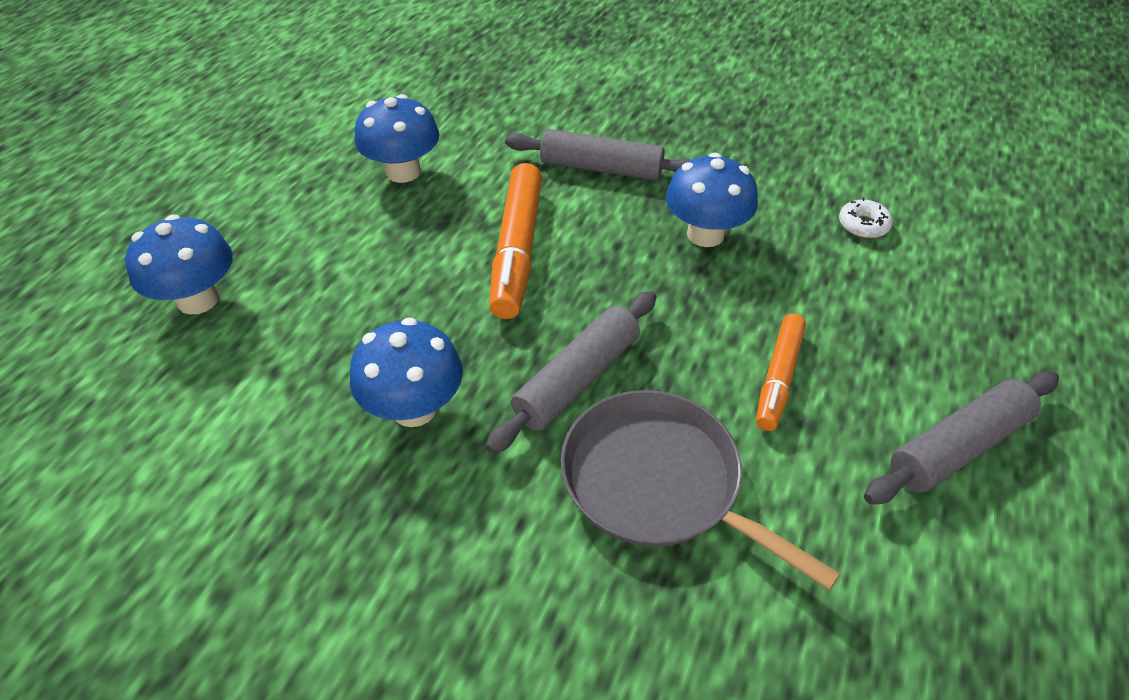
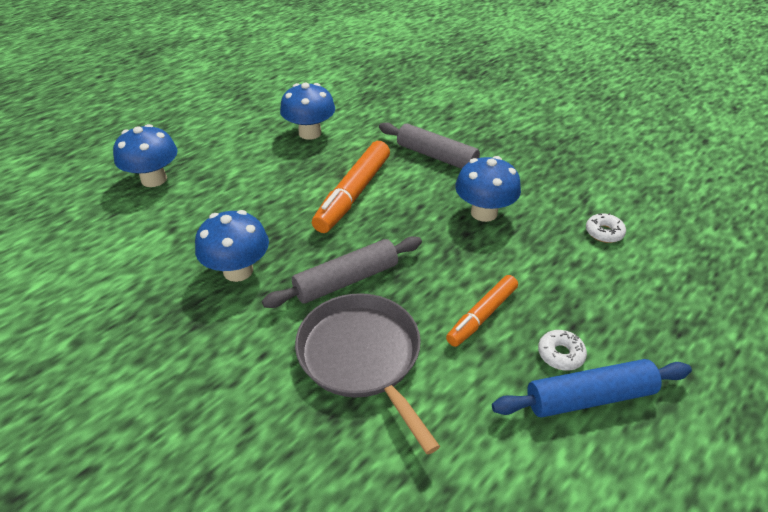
camera: 20 degrees right, 5 degrees down
grey rolling pin [864,371,1059,504] -> blue rolling pin [492,359,692,418]
none -> white donut [538,330,587,371]

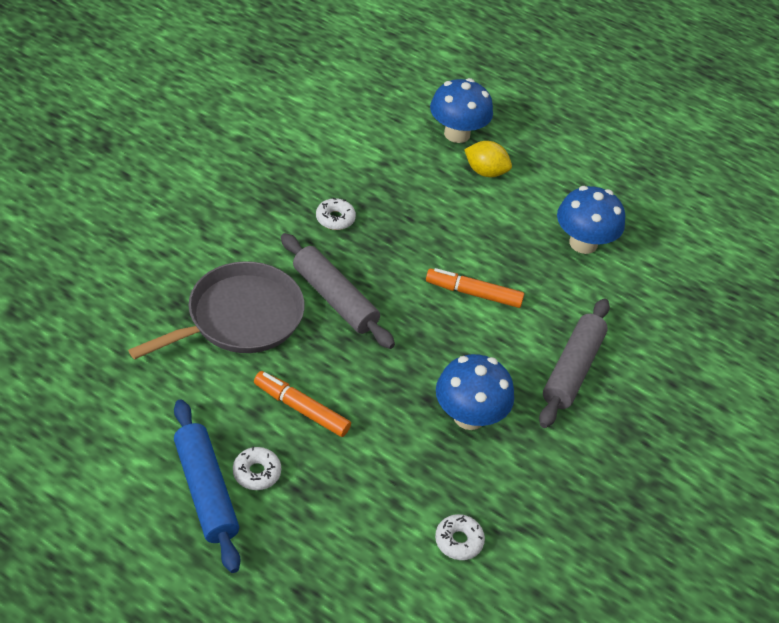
camera: 75 degrees right, 5 degrees up
blue mushroom [195,210,269,282] -> white donut [316,198,356,230]
orange marker [312,141,390,233] -> orange marker [426,268,524,308], size x0.62
none -> yellow lemon [464,141,512,177]

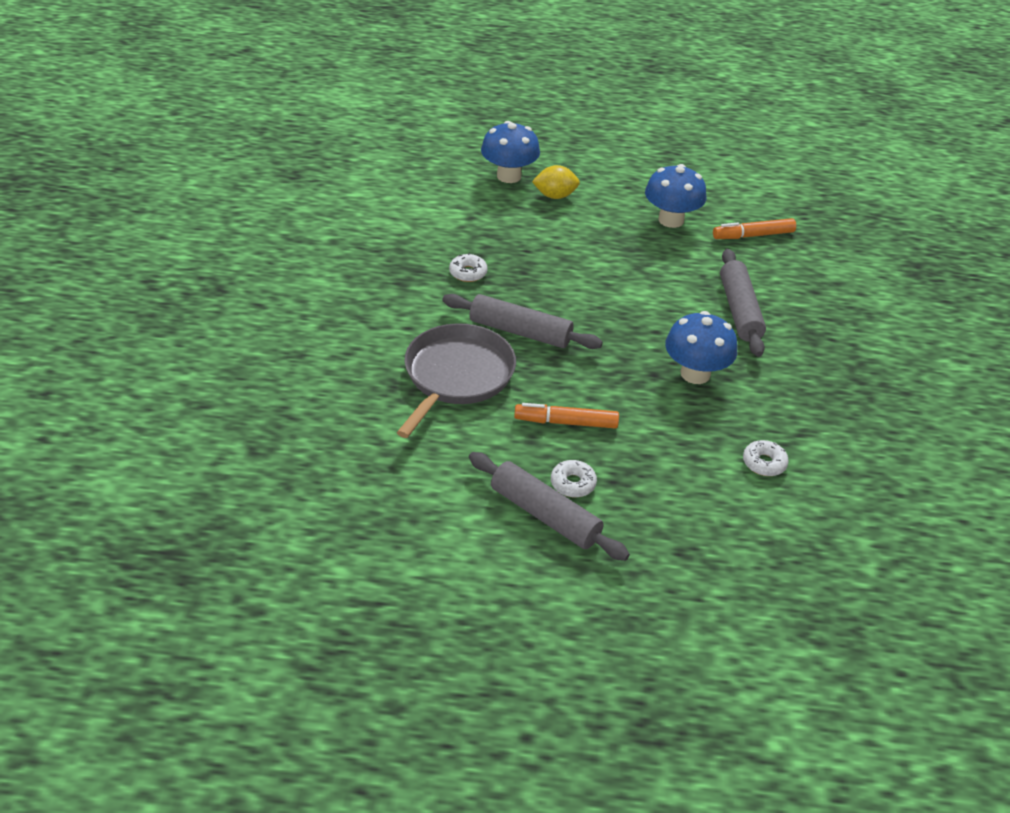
camera: 25 degrees left, 5 degrees down
blue rolling pin [174,399,240,573] -> grey rolling pin [469,452,630,561]
orange marker [426,268,524,308] -> orange marker moved to [713,218,796,239]

